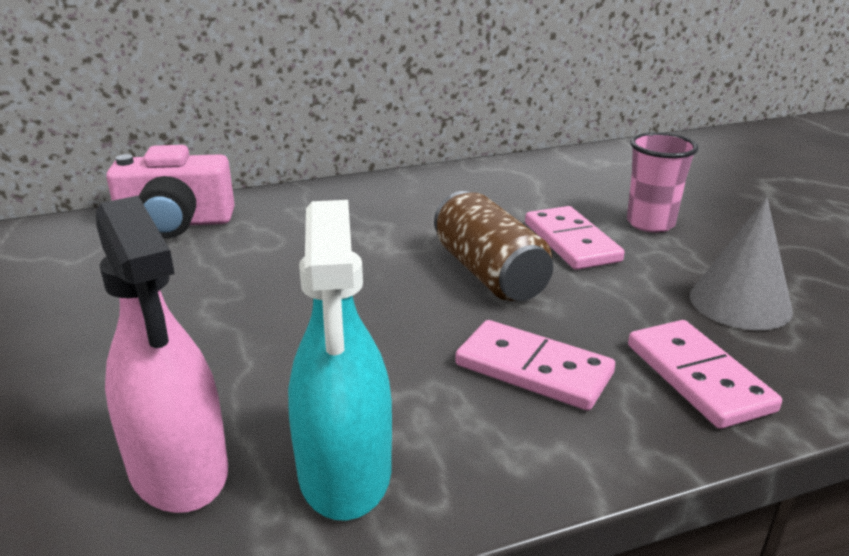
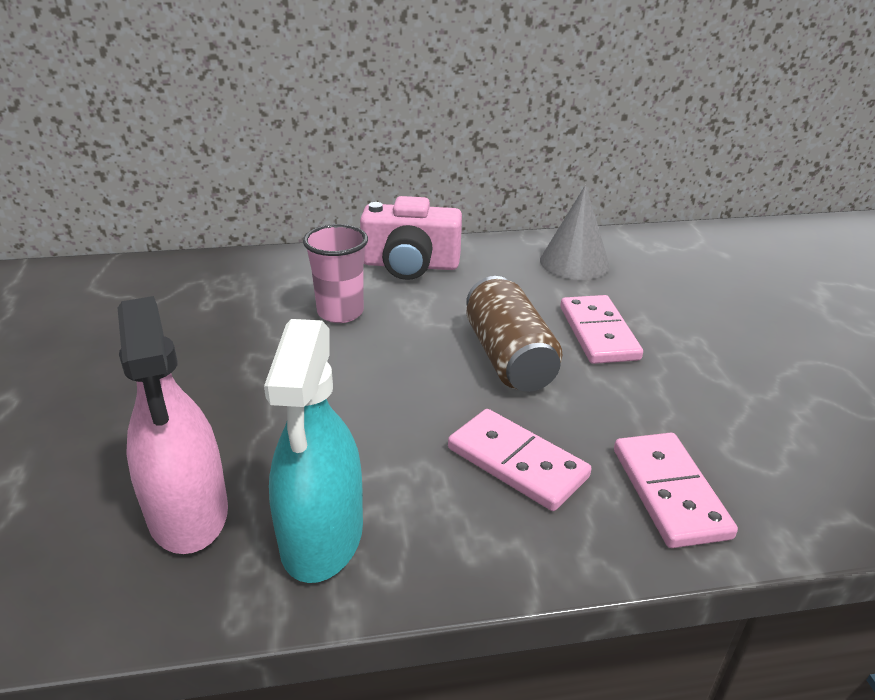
camera: 10 degrees right, 5 degrees up
pink camera [106,145,235,238] -> pink camera moved to [360,196,462,280]
pink cup [627,132,699,233] -> pink cup moved to [303,224,368,323]
grey cone [690,197,793,330] -> grey cone moved to [540,185,610,280]

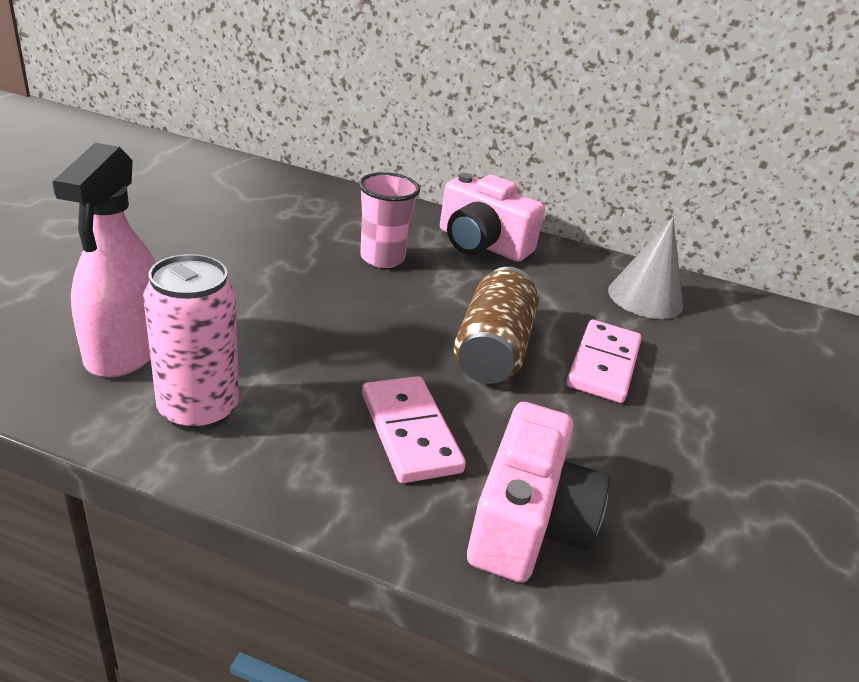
camera: 25 degrees right, 0 degrees up
turquoise spray bottle [264,319,363,583] -> pink can [143,254,239,431]
pink domino [614,433,738,548] -> pink camera [467,402,610,583]

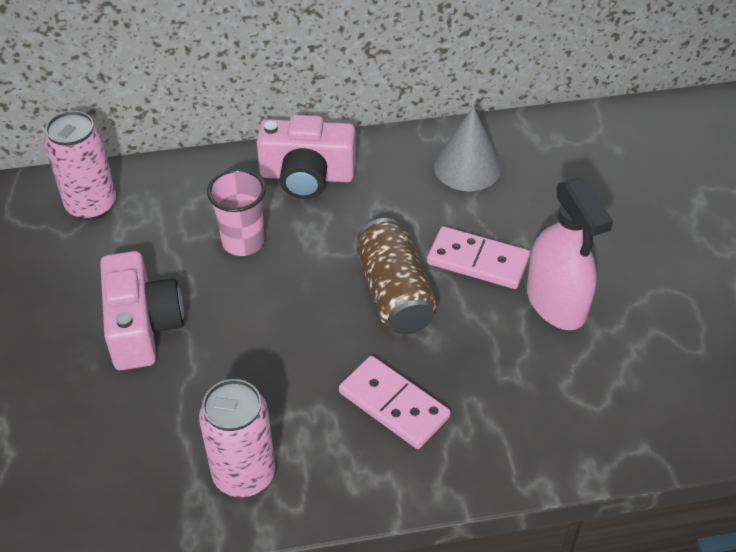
camera: 25 degrees left, 15 degrees up
pink spray bottle [52,143,156,378] -> pink spray bottle moved to [527,177,613,330]
pink camera [467,402,610,583] -> pink camera moved to [100,251,184,370]
pink domino [566,320,642,403] -> pink domino turned 60 degrees counterclockwise [427,226,530,289]
none -> pink can [44,111,116,221]

